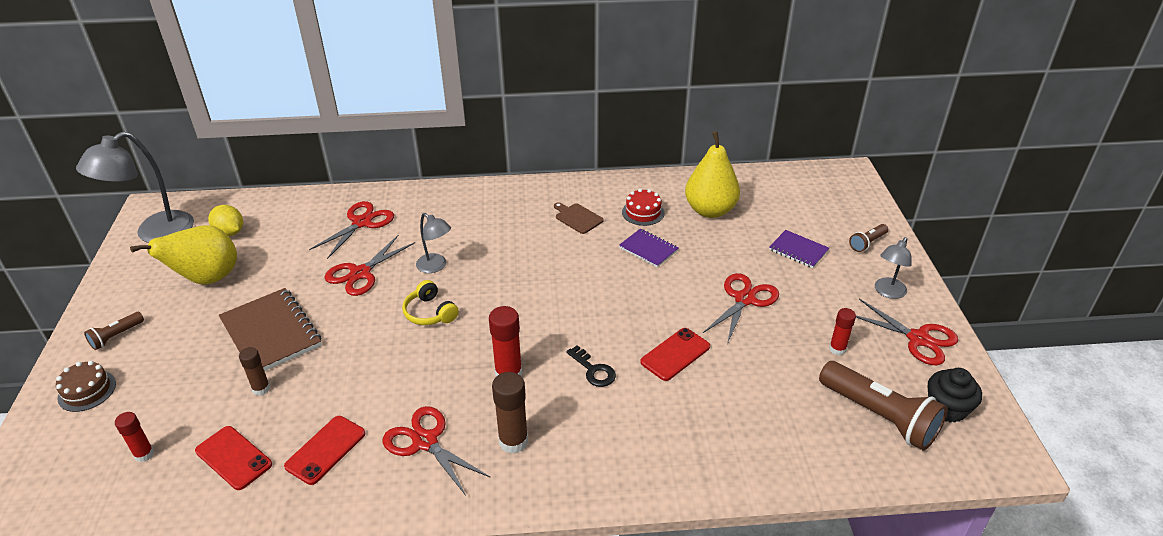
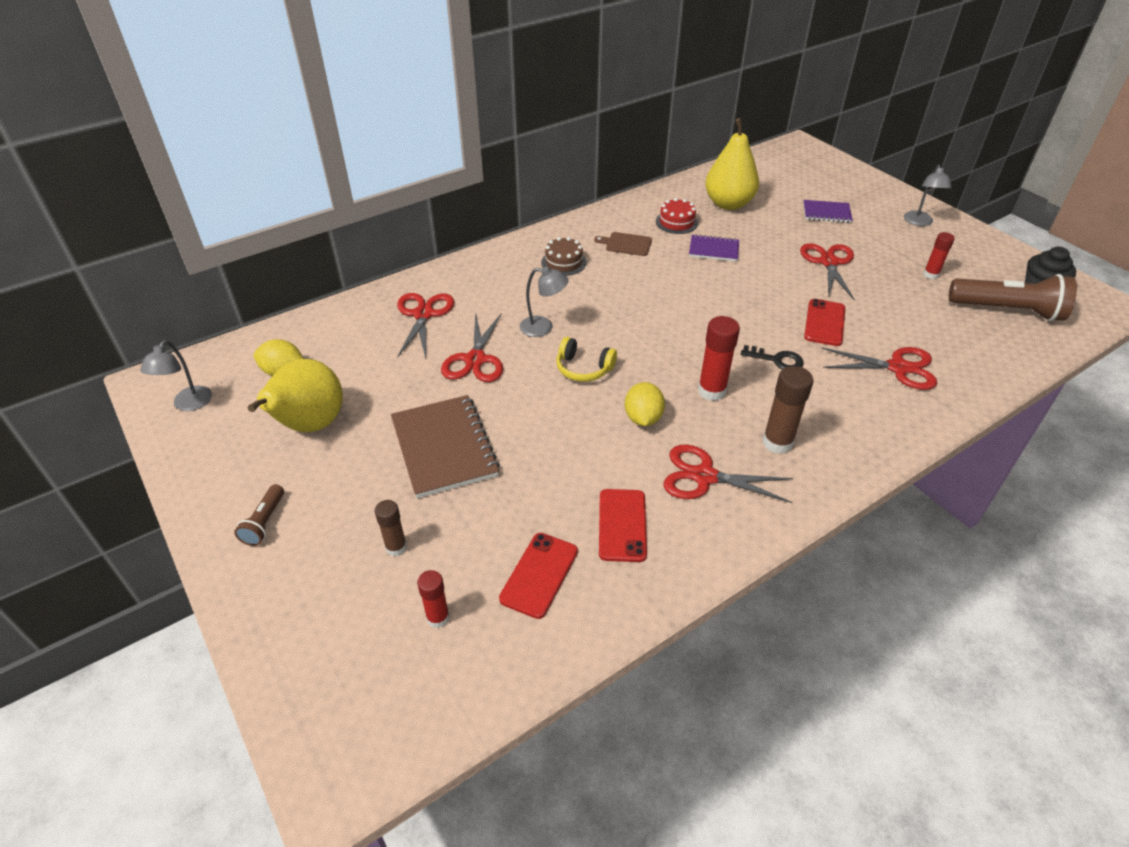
camera: 30 degrees left, 5 degrees up
brown cake [56,361,116,412] -> brown cake moved to [541,237,587,276]
grey lamp [76,132,194,243] -> grey lamp [140,340,212,411], size x0.54
red phone [195,426,272,490] -> red phone turned 75 degrees counterclockwise [499,533,578,619]
brown notebook [219,288,322,371] -> brown notebook turned 45 degrees clockwise [391,395,500,498]
brown glue stick [239,347,270,396] -> brown glue stick moved to [375,500,407,556]
brown flashlight [849,224,888,252] -> none
red scissors [856,299,958,365] -> red scissors moved to [822,347,937,390]
none -> yellow lemon [625,382,665,426]

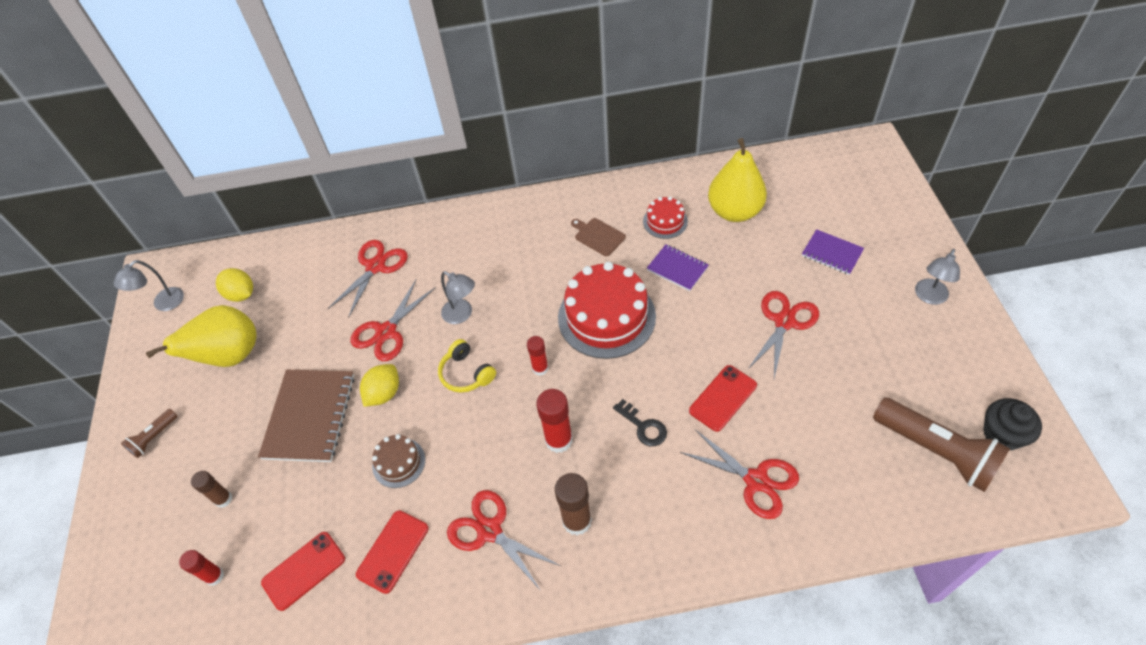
camera: 30 degrees right, 10 degrees up
brown cake [541,237,587,276] -> brown cake moved to [372,434,425,488]
yellow lemon [625,382,665,426] -> yellow lemon moved to [360,364,399,407]
red glue stick [923,232,955,279] -> red glue stick moved to [527,336,548,376]
none -> red cake [558,262,656,359]

